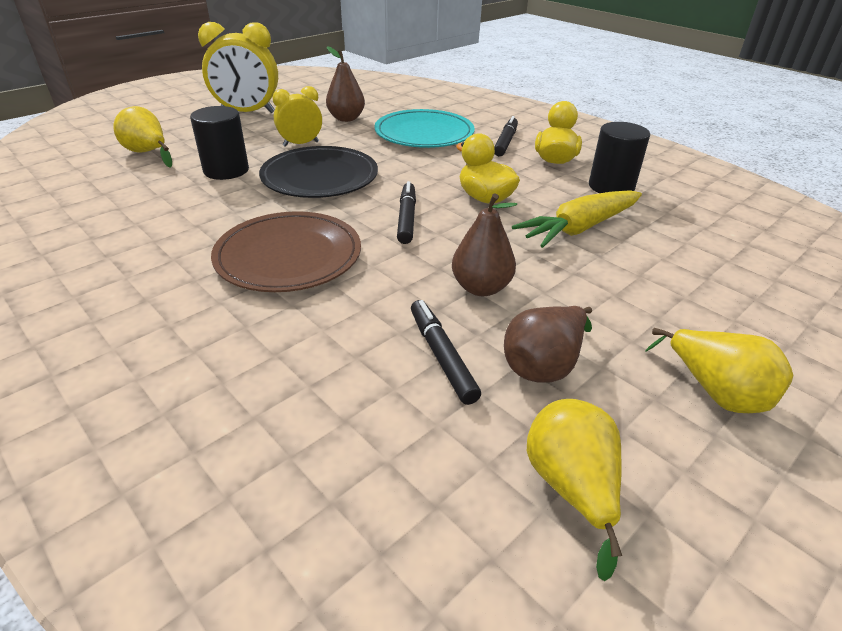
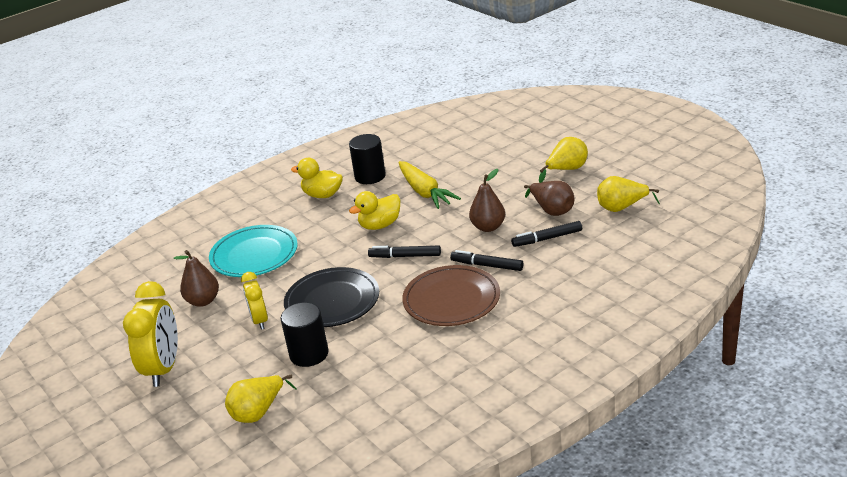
camera: 80 degrees left, 5 degrees down
black marker [494,116,518,156] -> black marker moved to [450,250,523,271]

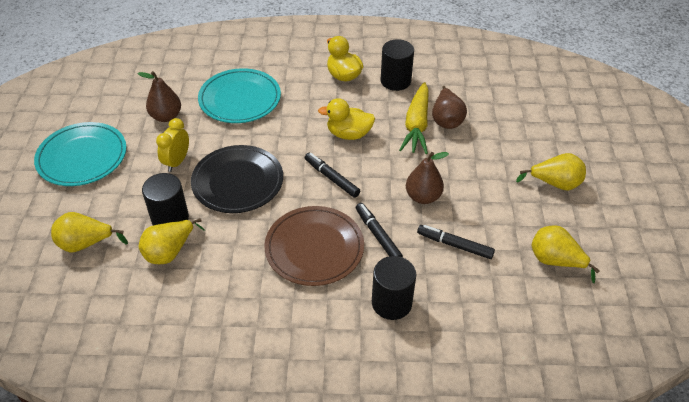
camera: 35 degrees right, 15 degrees up
yellow clock [123,281,178,387] -> turquoise plate [34,122,126,186]
brown pear [524,181,574,216] -> brown pear moved to [432,86,467,129]
none -> yellow pear [139,218,205,264]
none -> black cylinder [372,256,416,320]

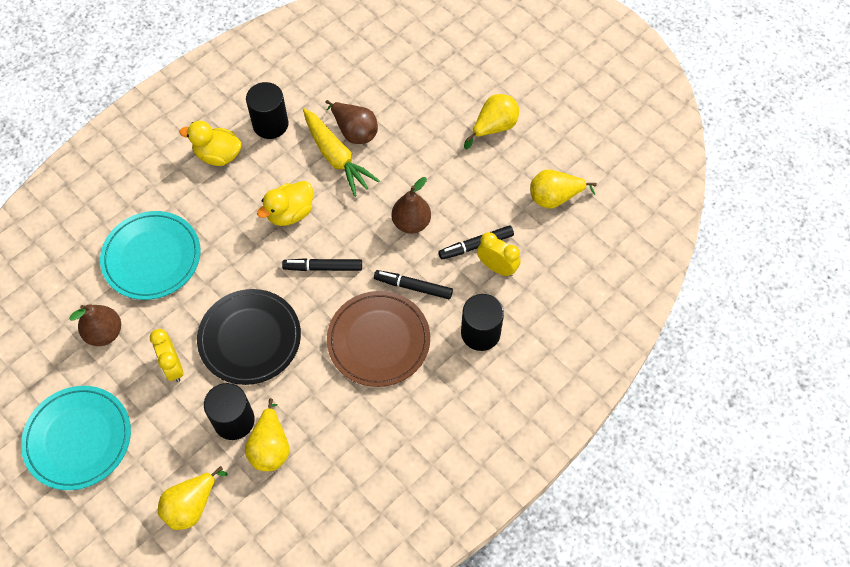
camera: 45 degrees left, 15 degrees up
none -> yellow clock [477,232,521,277]

